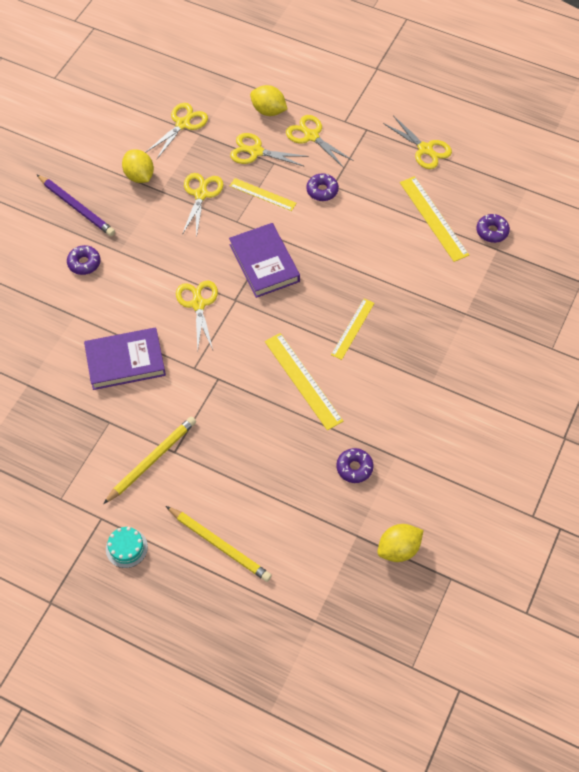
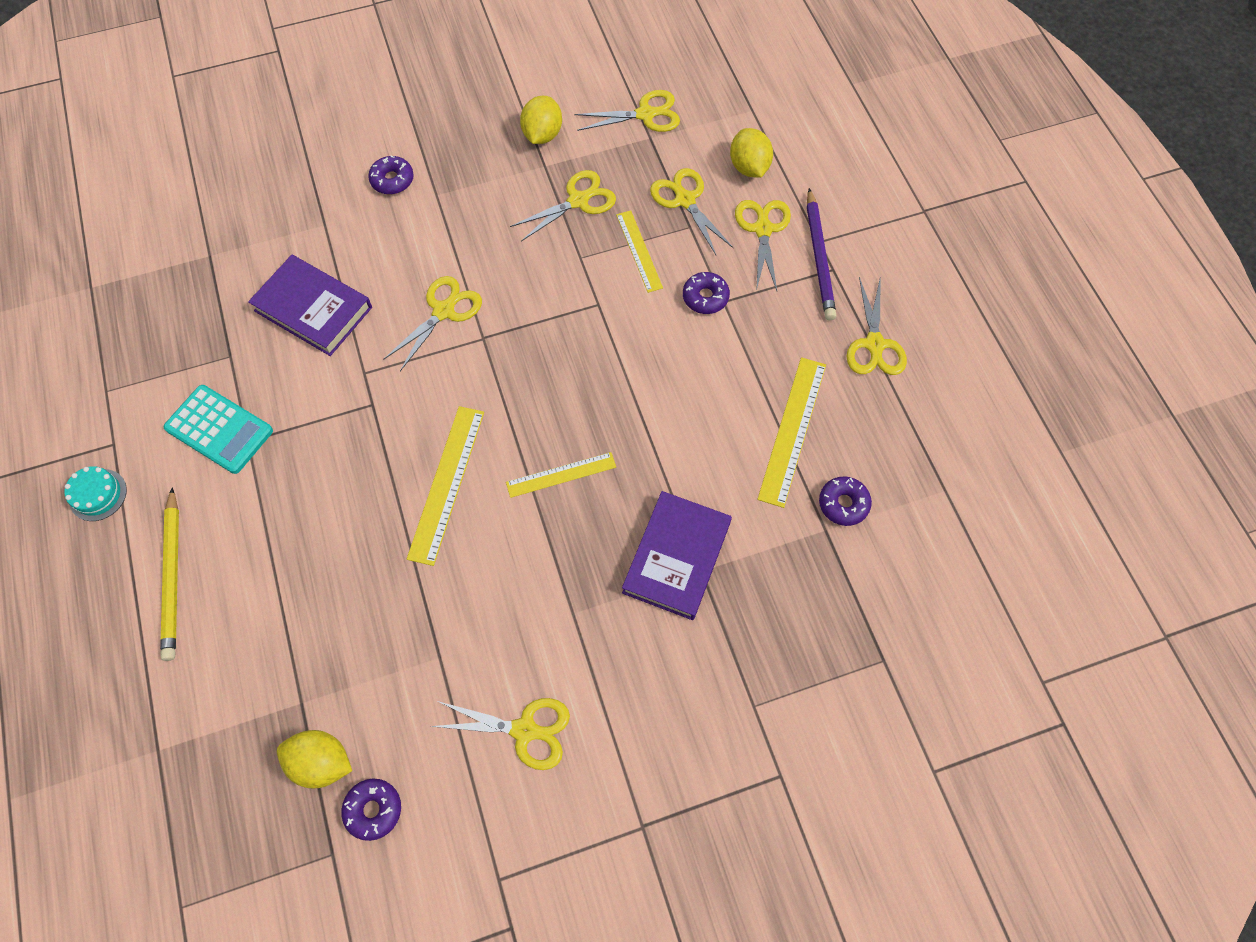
camera: 45 degrees right, 5 degrees up
purple pencil [37,175,115,236] -> purple pencil moved to [807,188,836,320]
yellow pencil [103,416,196,504] -> turquoise calculator [164,385,273,474]
purple book [229,223,300,298] -> purple book moved to [622,491,732,620]
purple donut [336,448,374,483] -> purple donut moved to [341,779,401,841]
none -> yellow scissors [430,698,570,770]

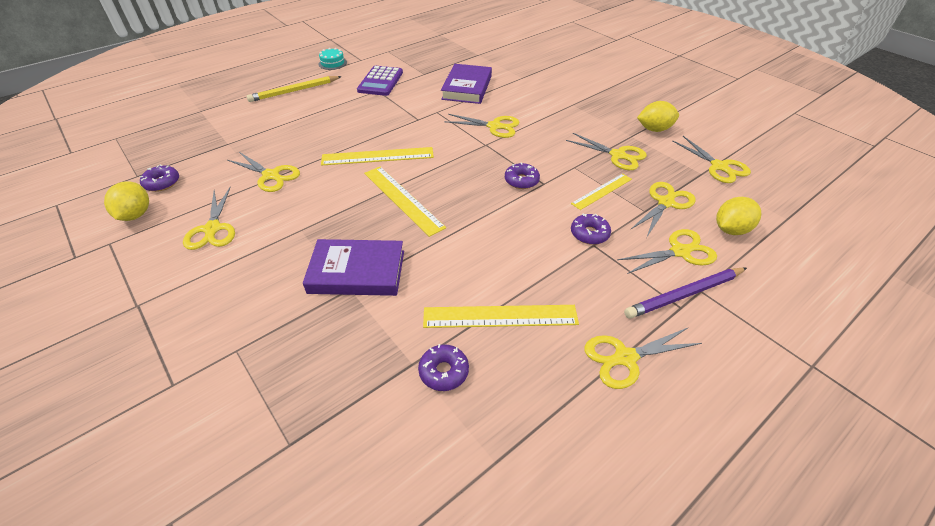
camera: 70 degrees right, 20 degrees down
turquoise calculator [164,385,273,474] -> purple calculator [357,66,403,96]
yellow lemon [277,730,352,789] -> yellow lemon moved to [104,181,149,221]
purple donut [368,156,414,194] -> purple donut moved to [505,163,540,189]
yellow ruler [506,452,616,498] -> yellow ruler [364,167,446,237], size x1.55
none -> yellow scissors [227,152,300,192]

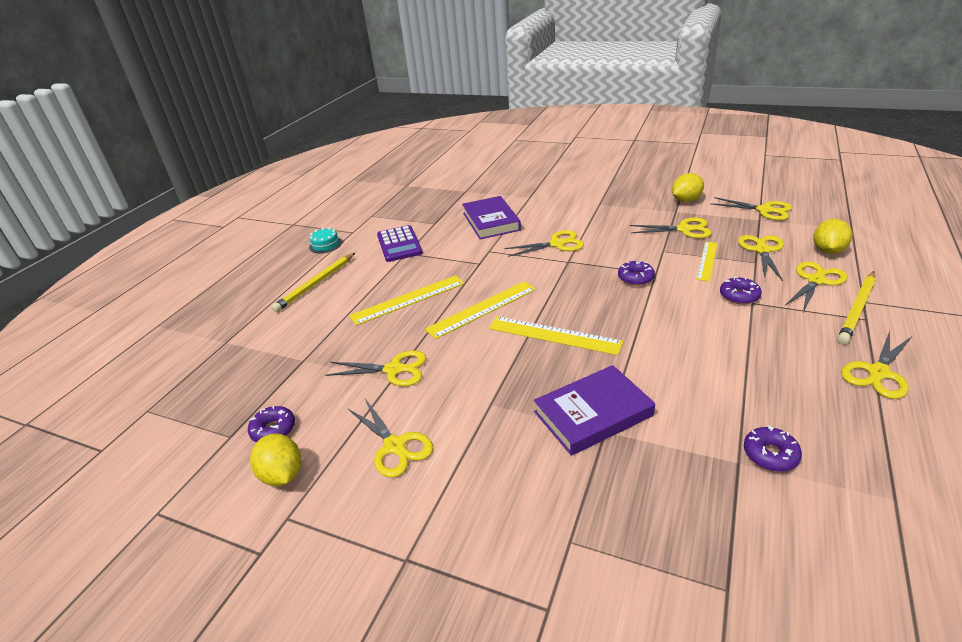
camera: 25 degrees left, 10 degrees down
yellow ruler [423,305,579,328] -> yellow ruler moved to [349,275,465,326]
purple pencil [624,268,747,319] -> yellow pencil [838,271,876,344]

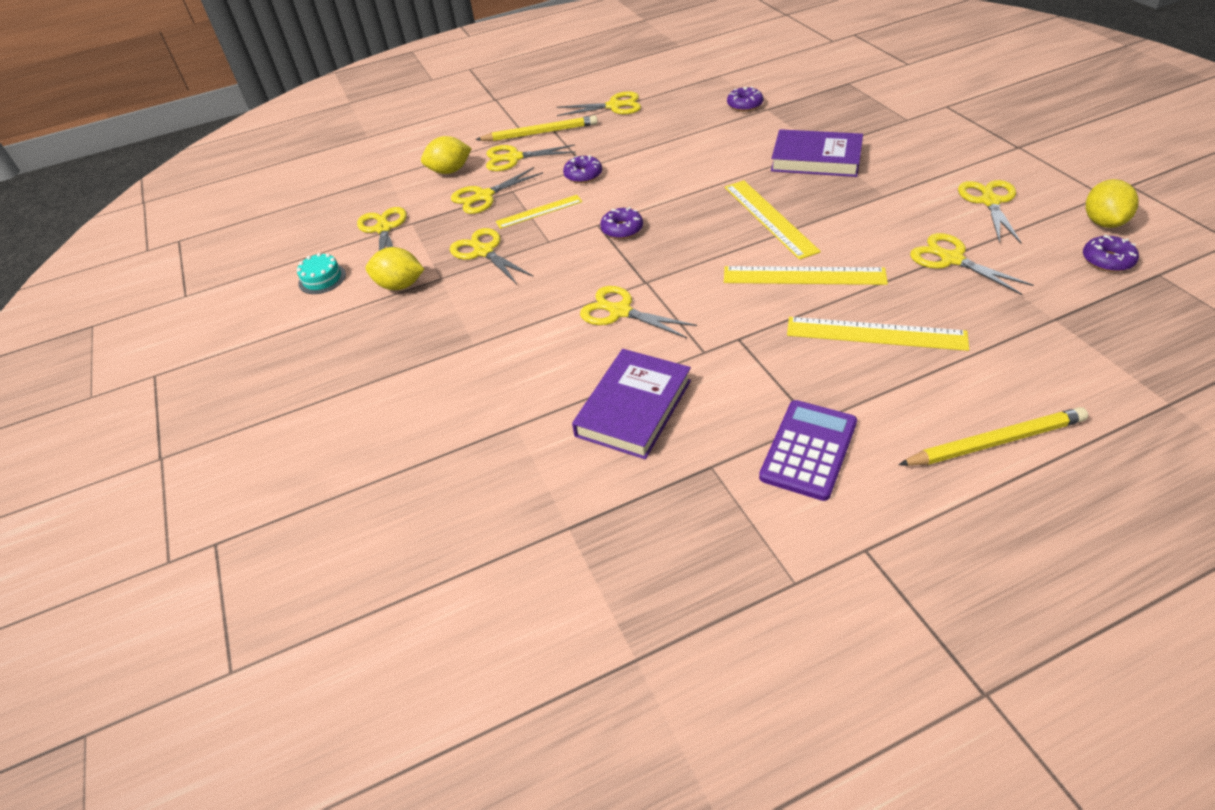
camera: 135 degrees left, 10 degrees up
turquoise cake [309,228,342,253] -> turquoise cake moved to [297,253,346,294]

